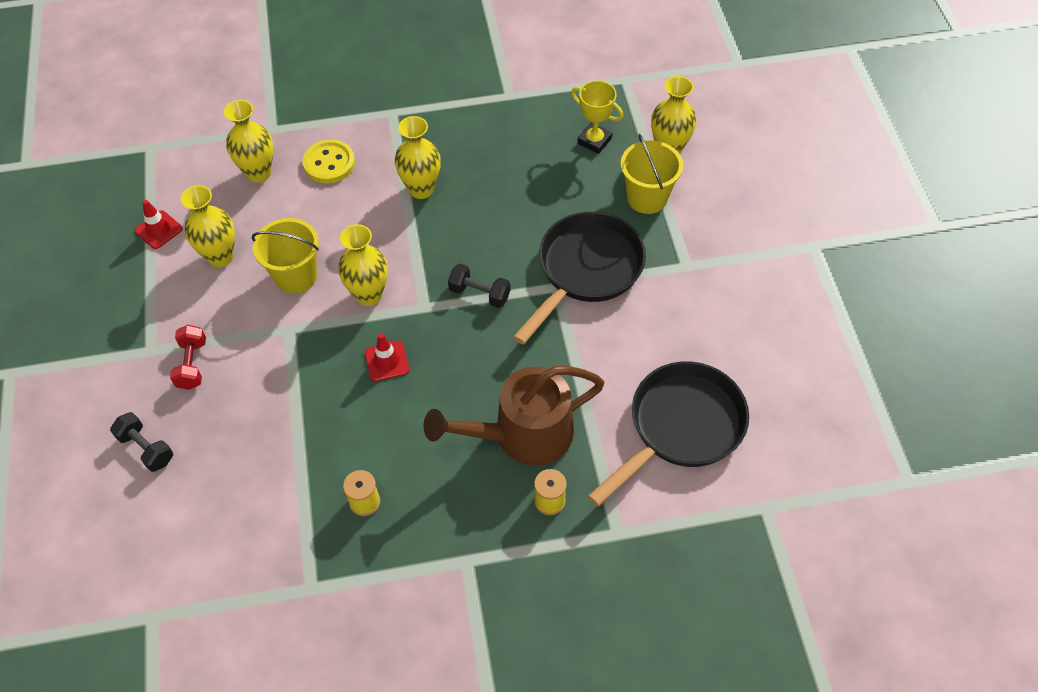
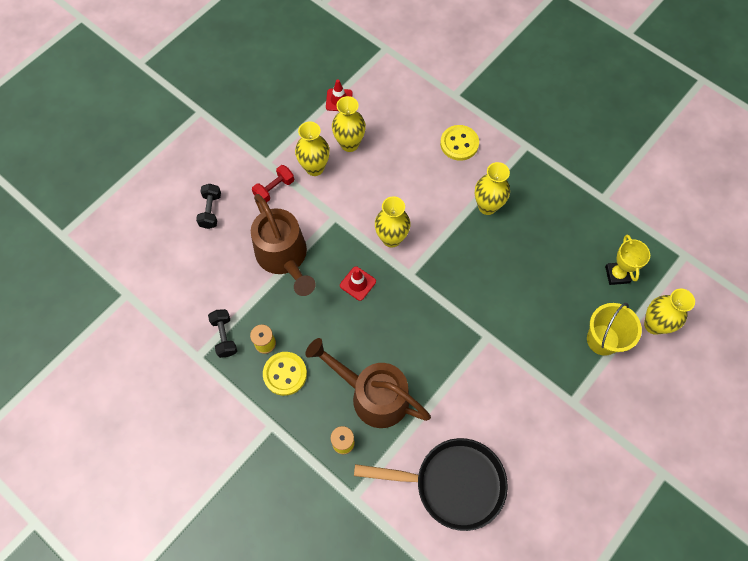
camera: 50 degrees right, 10 degrees up
yellow vase [224,100,273,183] -> yellow vase moved to [295,121,330,176]
yellow bucket [251,218,319,294] -> none
black dumbbell [448,264,511,308] -> black dumbbell moved to [208,309,237,358]
black pan [513,212,646,345] -> none
none -> brown watering can [251,194,316,296]
none -> yellow button [263,352,307,396]

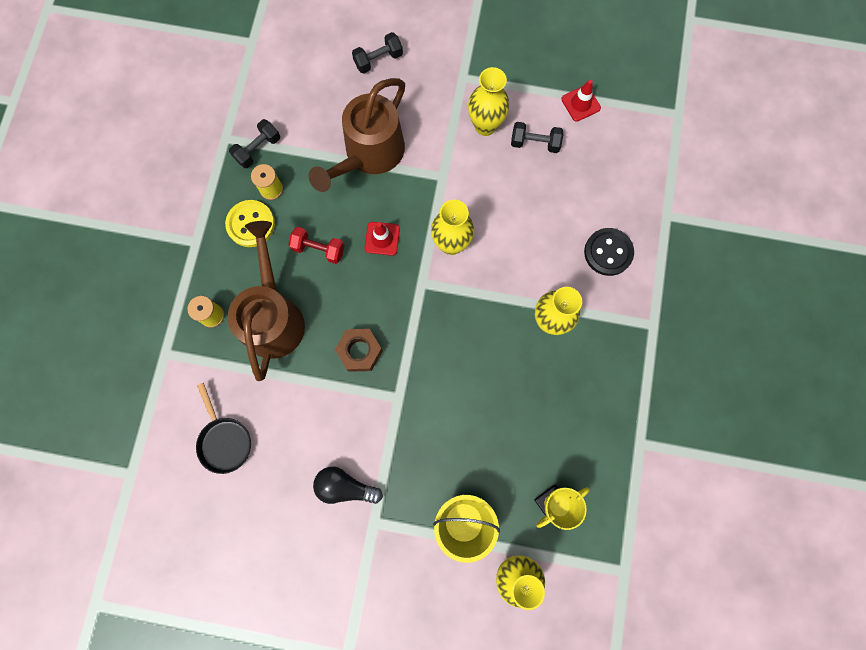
camera: 60 degrees right, 10 degrees up
red dumbbell [252,165,294,202] -> red dumbbell moved to [288,227,344,264]
yellow vase [332,96,366,152] -> black dumbbell [511,122,563,153]
black pan [354,438,508,531] -> black pan [196,383,251,474], size x0.55
yellow button [440,125,479,161] -> black button [584,228,634,276]
none -> black light bulb [313,466,383,504]
none -> brown nut [335,329,383,372]

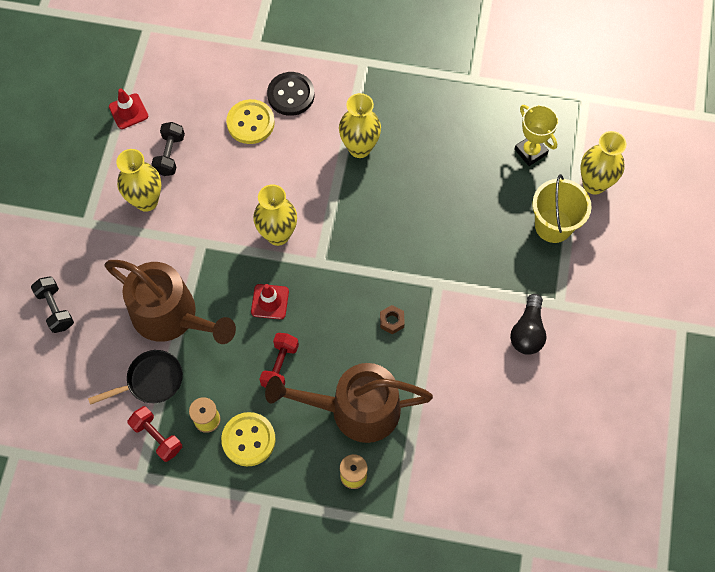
camera: 90 degrees left, 10 degrees down
black pan [196,383,251,474] -> black pan moved to [88,350,183,405]
black dumbbell [229,119,280,168] -> red dumbbell [128,406,182,462]
brown nut [335,329,383,372] -> brown nut [380,305,405,334], size x0.59
none -> yellow button [226,99,275,144]

